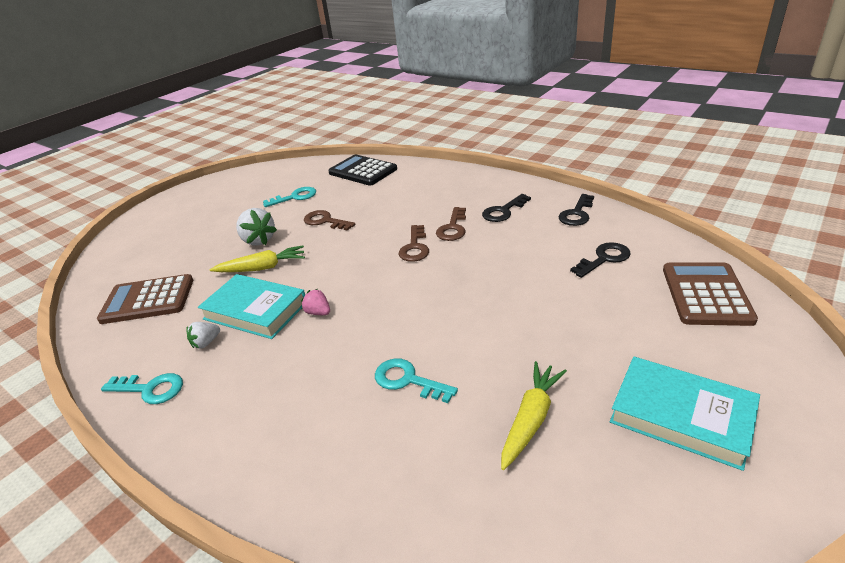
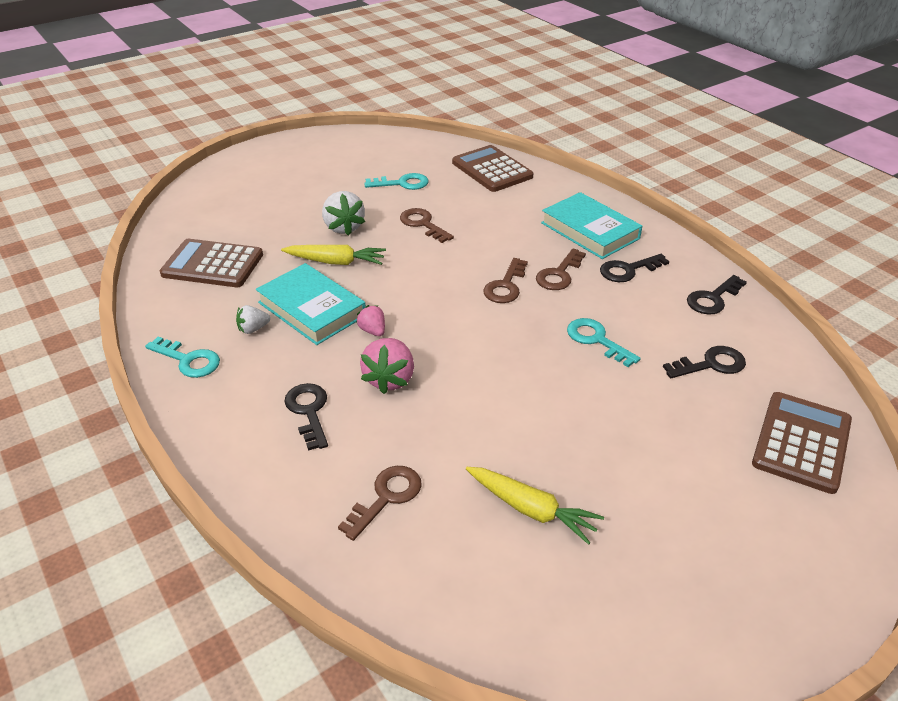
camera: 15 degrees right, 5 degrees up
black calculator [328,154,397,186] -> brown calculator [452,145,533,192]
turquoise key [375,359,458,403] -> turquoise key moved to [567,318,641,367]
yellow carrot [501,361,567,470] -> yellow carrot turned 75 degrees clockwise [466,467,604,545]
turquoise book [610,357,760,471] -> turquoise book moved to [541,192,642,259]
none -> black key [284,383,328,451]
none -> brown key [338,466,422,541]
none -> pink strawberry [360,338,414,394]

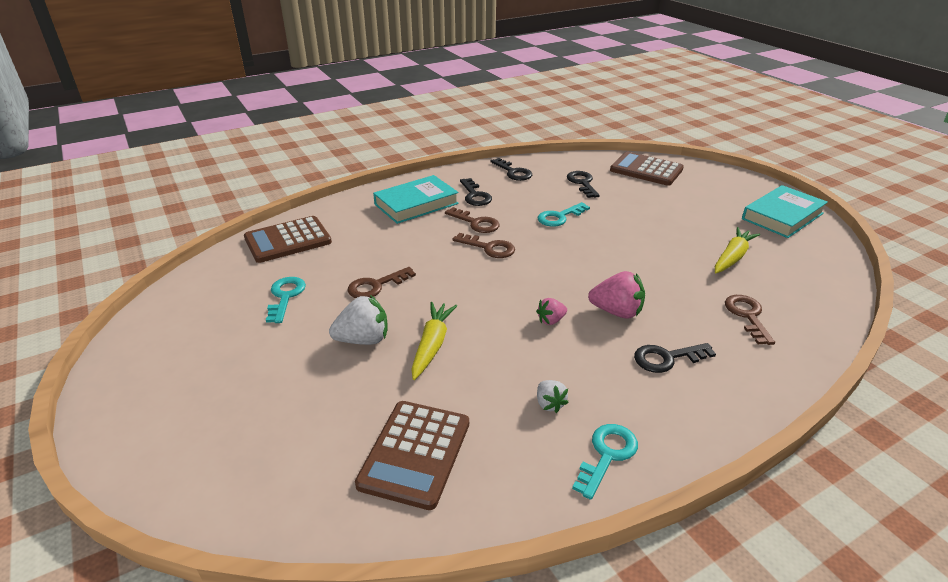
camera: 85 degrees left, 5 degrees down
turquoise book [256,263,366,345] -> turquoise book moved to [742,185,828,238]
brown key [338,466,422,541] -> brown key turned 45 degrees clockwise [725,295,775,345]

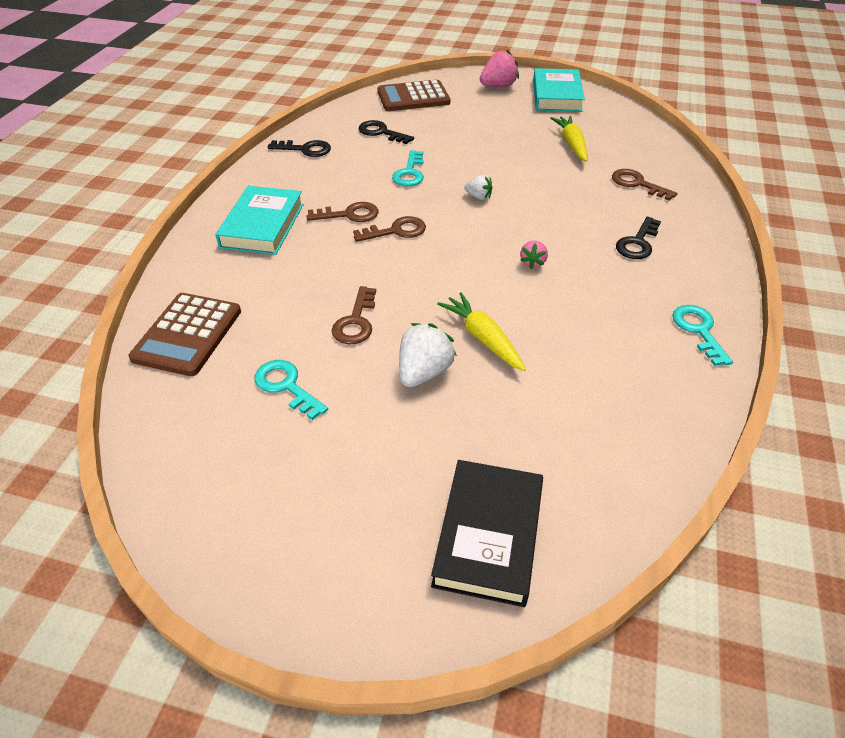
camera: 45 degrees left, 10 degrees up
brown calculator [355,401,469,510] -> none
black key [460,178,492,206] -> none
white strawberry [537,380,569,413] -> white strawberry moved to [464,175,493,200]
pink strawberry [588,271,645,319] -> pink strawberry moved to [480,50,519,87]
none -> black book [431,460,543,607]

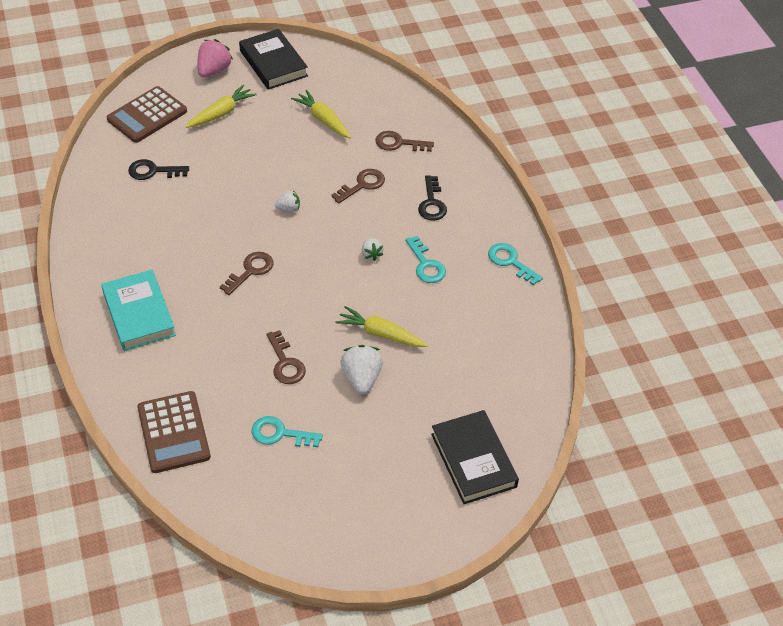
camera: 35 degrees left, 5 degrees up
black key [268,140,331,157] -> none
brown key [306,202,378,222] -> brown key moved to [331,169,385,204]
turquoise key [392,150,424,187] -> turquoise key moved to [405,236,446,283]
pink strawberry [520,241,548,269] -> white strawberry [362,238,383,261]
turquoise book [533,68,585,112] -> black book [239,29,308,90]
none -> yellow carrot [186,84,256,128]

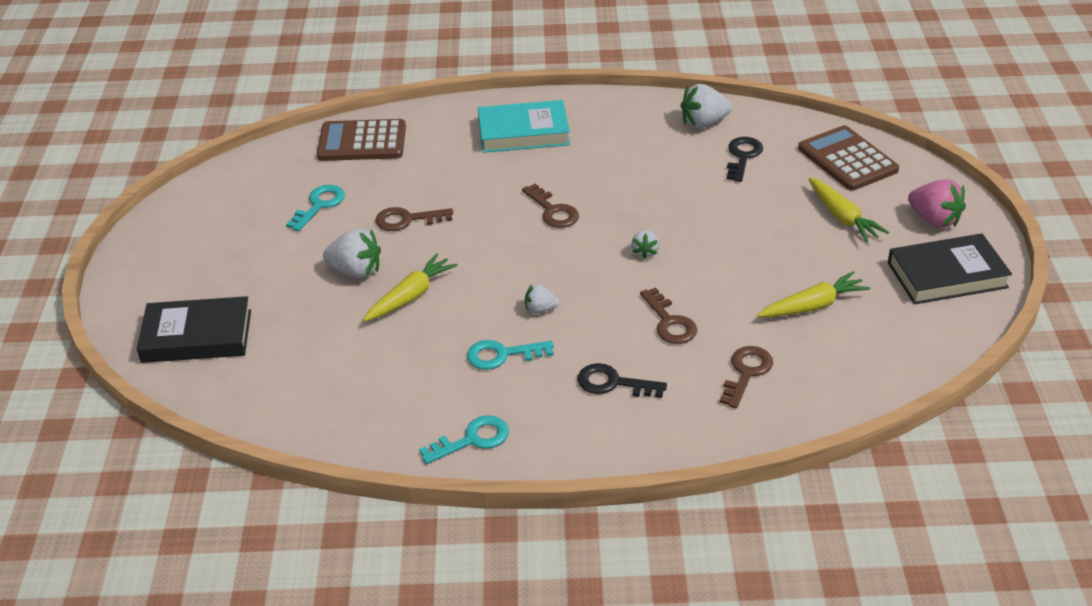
camera: 110 degrees right, 10 degrees down
none -> white strawberry [681,84,732,128]

